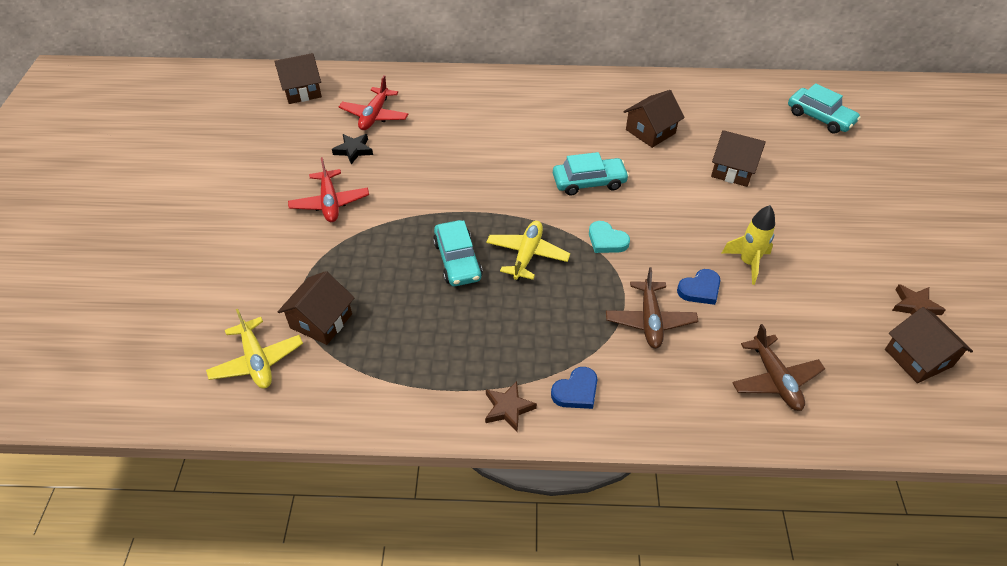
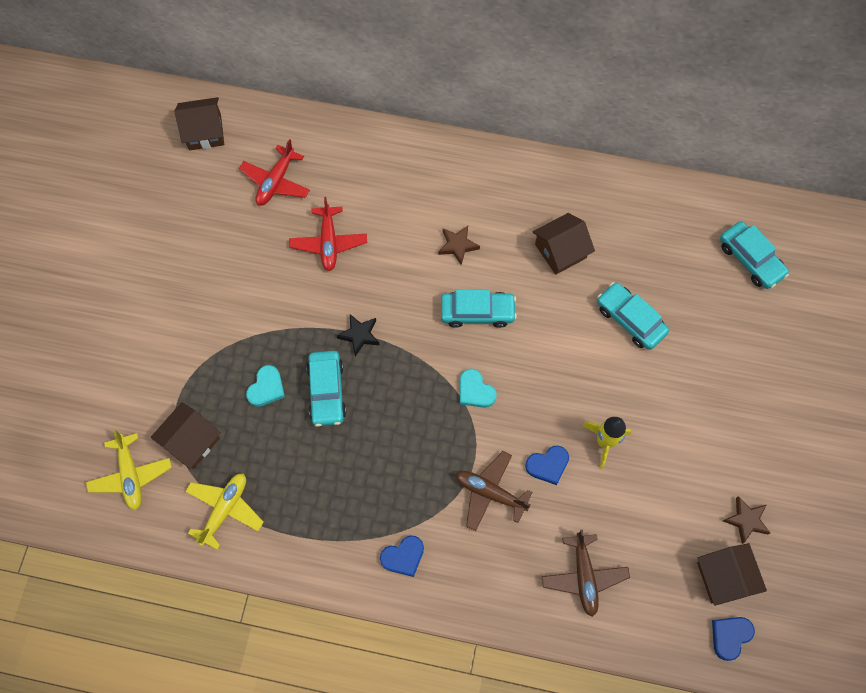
camera: 10 degrees right, 20 degrees up
red plane [288,157,369,222] -> red plane moved to [289,197,367,271]
black star [332,134,373,164] -> black star moved to [337,314,380,356]
brown star [485,381,537,432] -> brown star moved to [438,226,480,265]
yellow plane [486,221,570,281] -> yellow plane moved to [185,473,264,550]
brown plane [606,267,698,349] -> brown plane turned 105 degrees clockwise [456,451,533,531]
brown house [711,130,766,187] -> turquoise car [597,282,669,350]
none -> turquoise heart [246,365,285,407]
none -> blue heart [712,617,755,661]

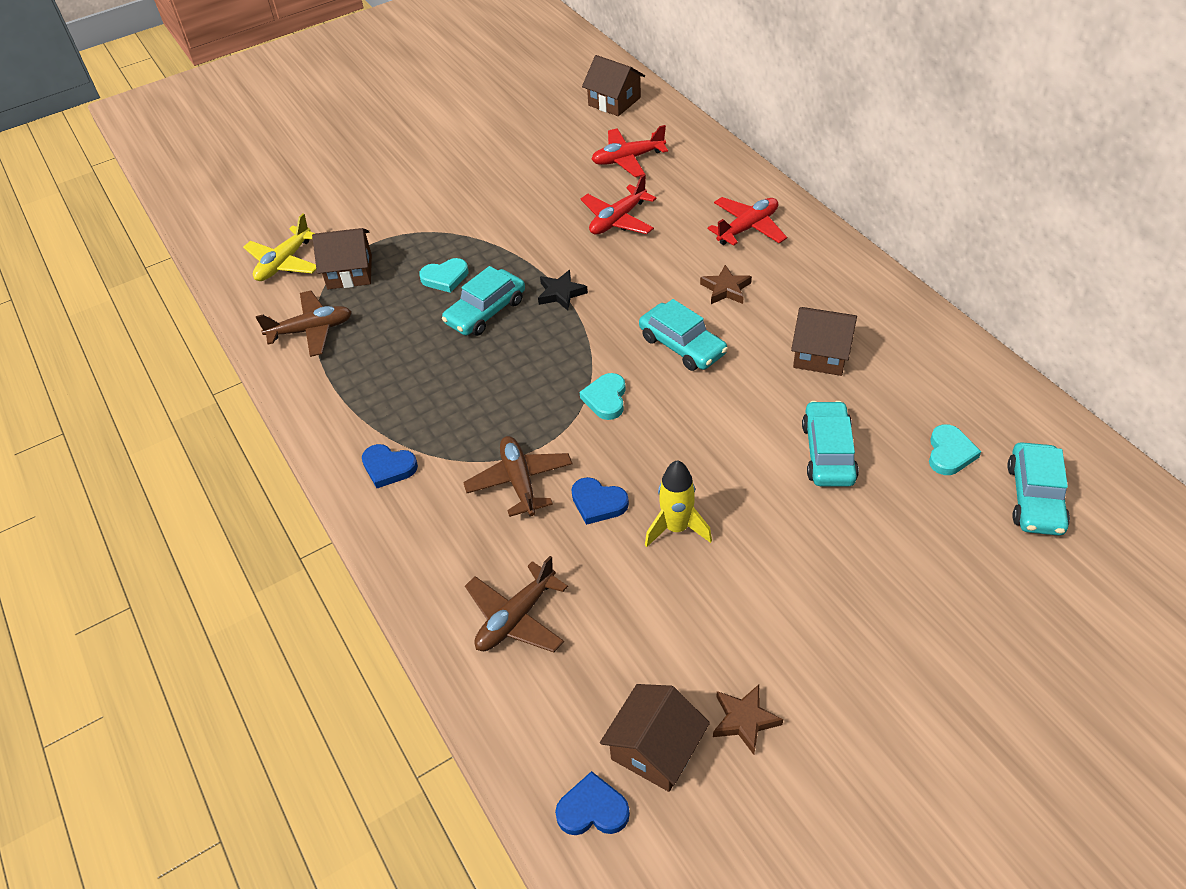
camera: 50 degrees right, 20 degrees down
yellow plane [185,473,264,550] -> brown plane [256,291,352,357]
none -> red plane [708,197,787,246]
none -> turquoise heart [929,424,981,475]

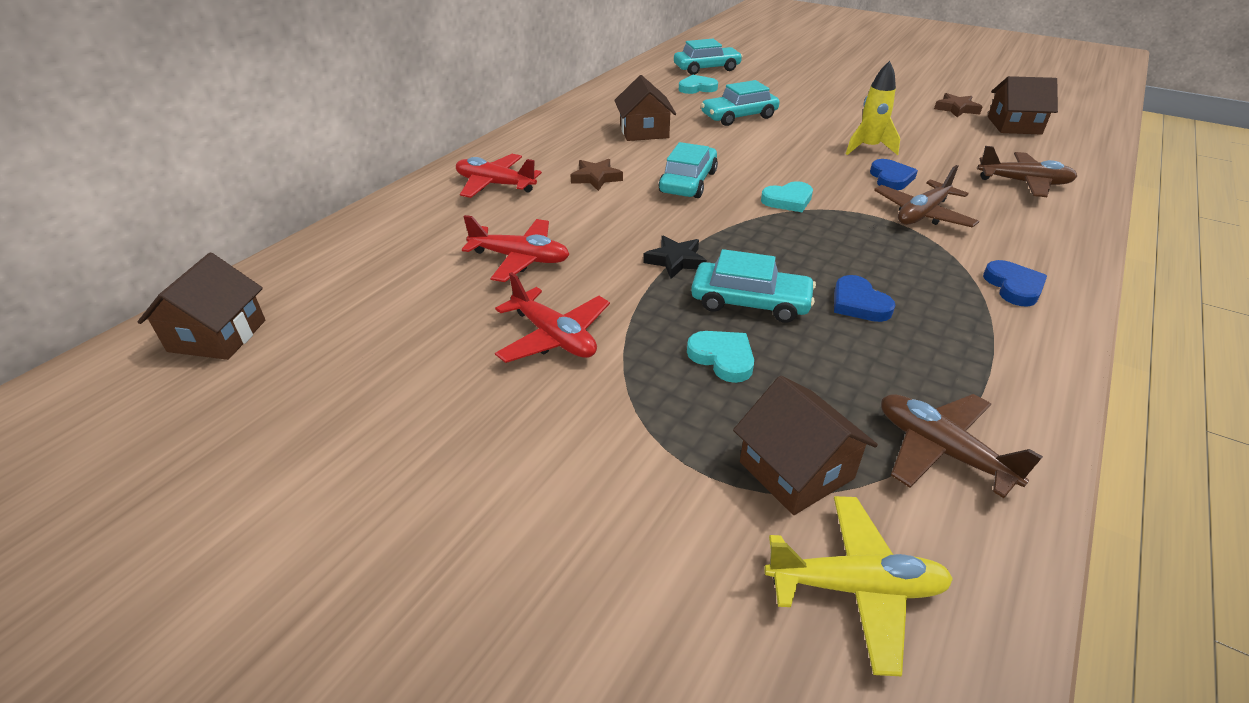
camera: 120 degrees left, 10 degrees down
blue heart [555,771,630,835] -> blue heart moved to [834,275,895,322]
red plane [591,125,668,177] -> red plane moved to [495,272,610,363]

